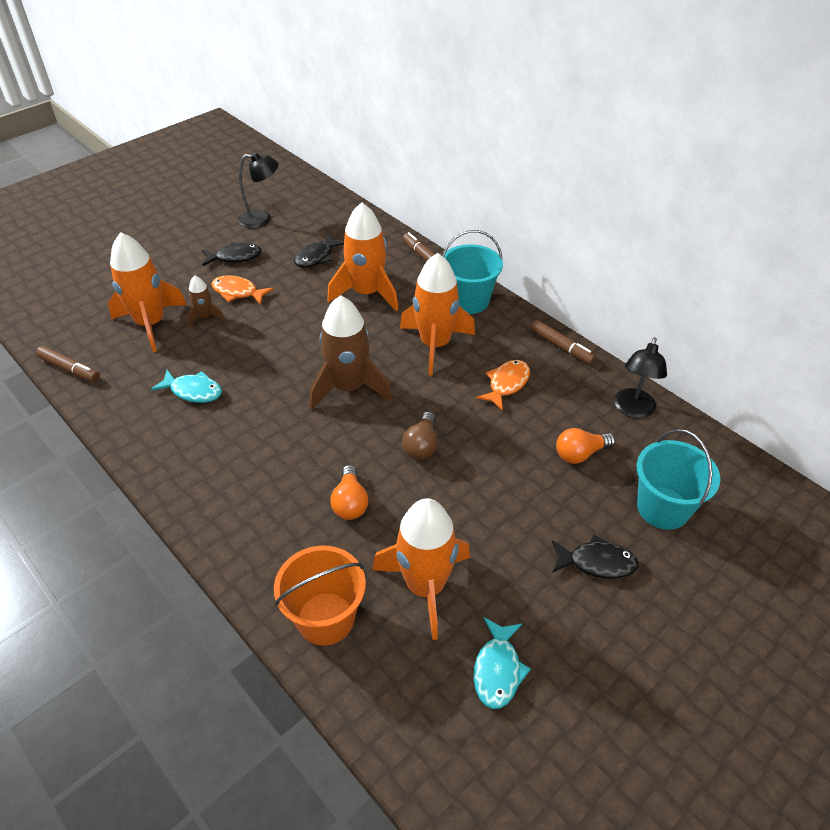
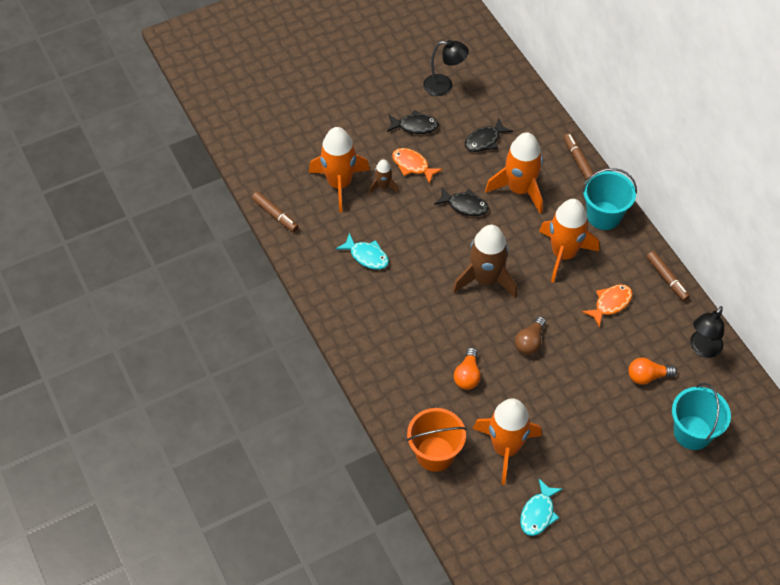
camera: 15 degrees right, 10 degrees up
black fish [552,535,639,579] -> black fish moved to [434,187,489,216]

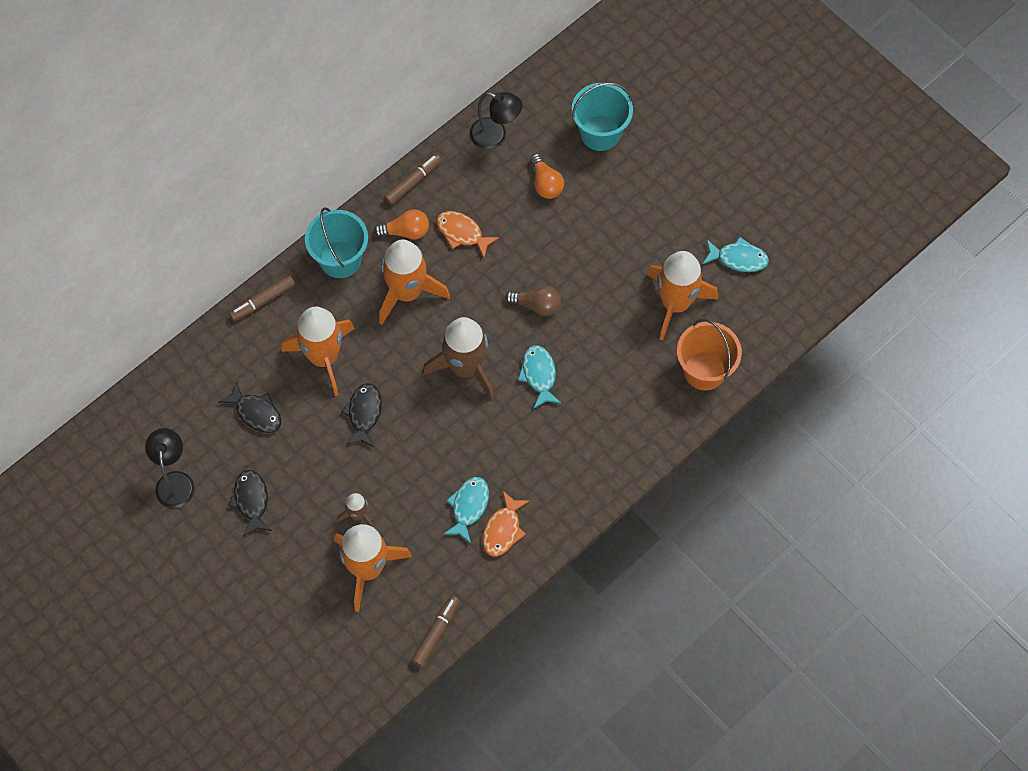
camera: 105 degrees left, 10 degrees up
orange fish [392,148,443,184] -> orange fish moved to [482,491,529,557]
orange light bulb [454,348,481,390] -> orange light bulb moved to [374,209,429,239]
none -> turquoise fish [518,345,562,409]

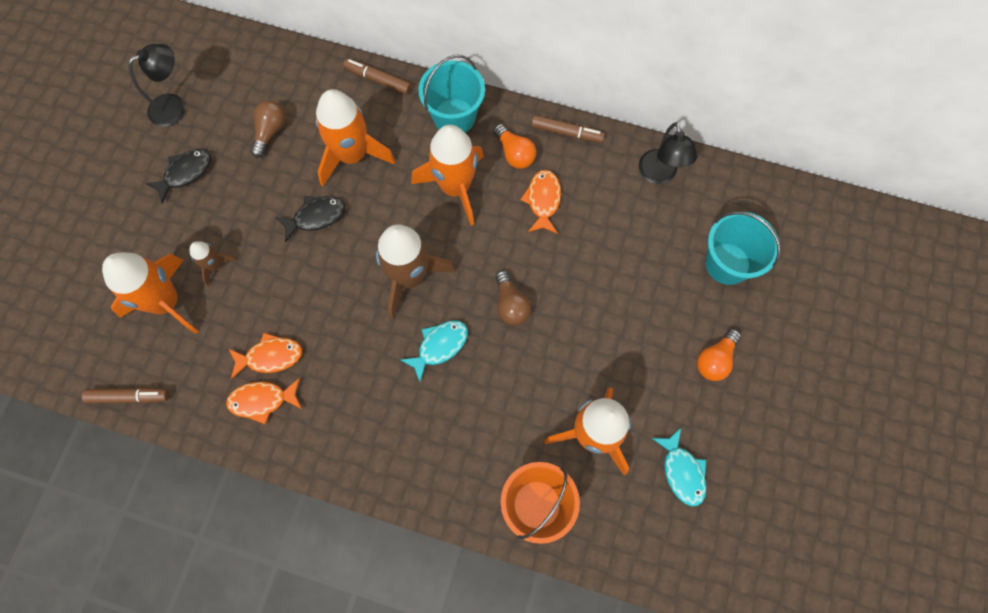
camera: 60 degrees right, 5 degrees up
black fish [218,382,281,433] -> brown light bulb [251,101,286,158]
turquoise fish [443,477,489,543] -> orange fish [229,333,302,379]
orange light bulb [530,154,564,199] -> orange light bulb moved to [697,329,741,381]

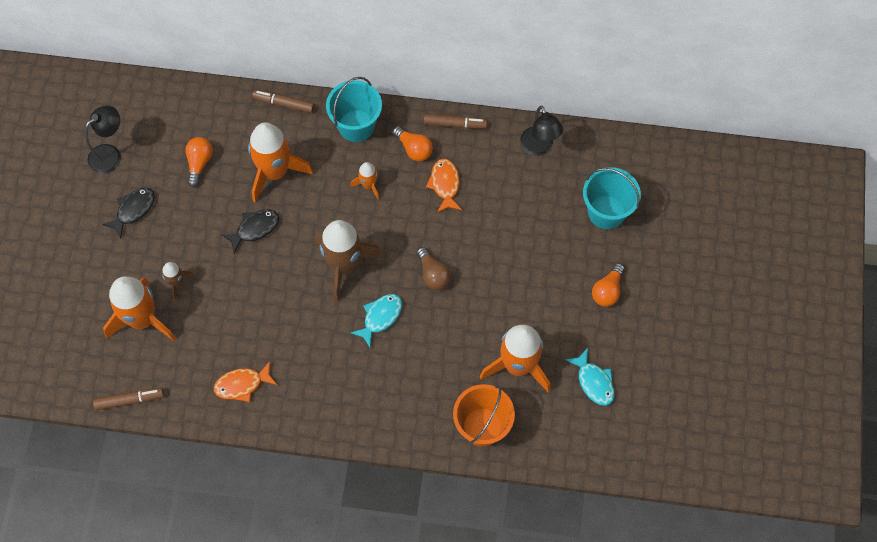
camera: 10 degrees left, 5 degrees down
orange fish [229,333,302,379] -> none
brown light bulb [251,101,286,158] -> orange light bulb [185,137,213,187]
orange rocket [411,125,484,226] -> orange rocket [350,162,379,200], size x0.49

